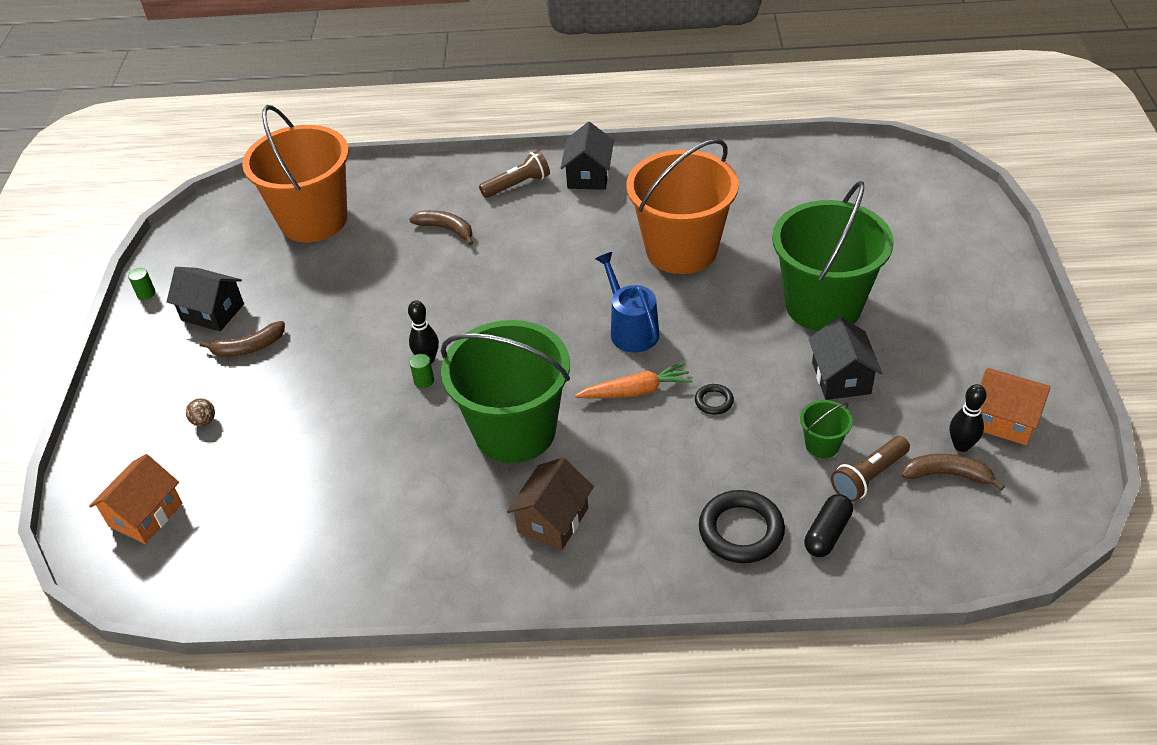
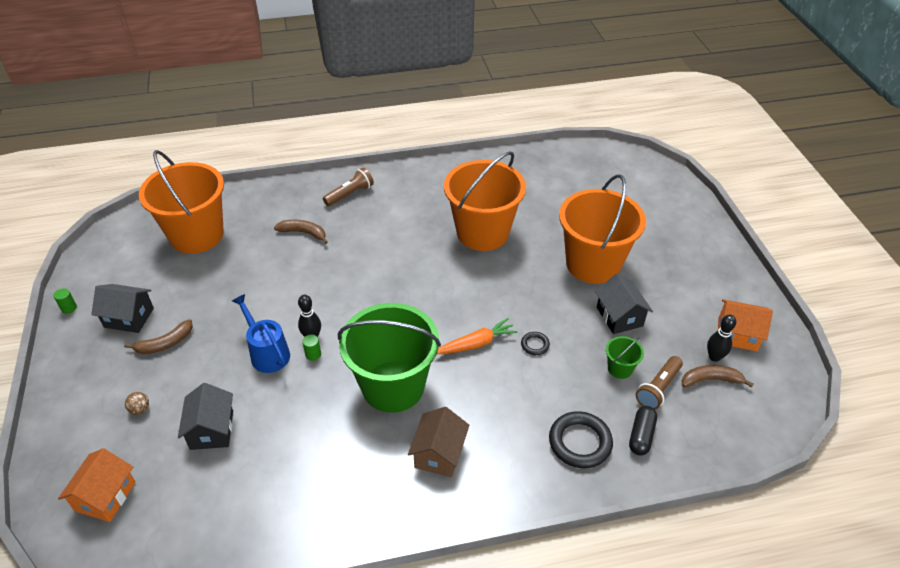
camera: 15 degrees left, 0 degrees up
black house [561,122,614,190] -> black house moved to [178,383,233,450]
blue watering can [595,252,659,352] -> blue watering can moved to [232,294,290,373]
green bucket [772,181,894,331] -> orange bucket [559,174,646,284]

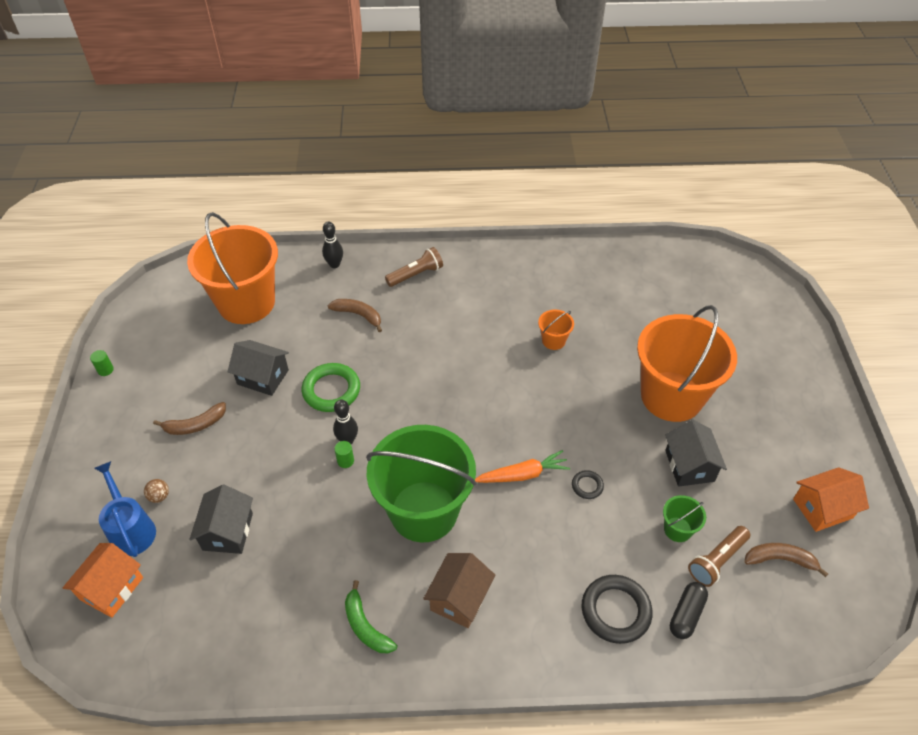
camera: 10 degrees right, 5 degrees up
black house [91,284,154,333] -> black house moved to [228,340,289,396]
blue watering can [232,294,290,373] -> blue watering can moved to [94,461,156,557]
orange bucket [444,151,526,251] -> orange bucket [538,310,574,350], size x0.40
black bowling pin [707,315,736,362] -> black bowling pin moved to [322,222,343,268]
orange house [718,299,773,351] -> orange house turned 45 degrees counterclockwise [793,467,869,532]
none -> green ring [302,363,360,412]
none -> green banana [345,580,397,653]

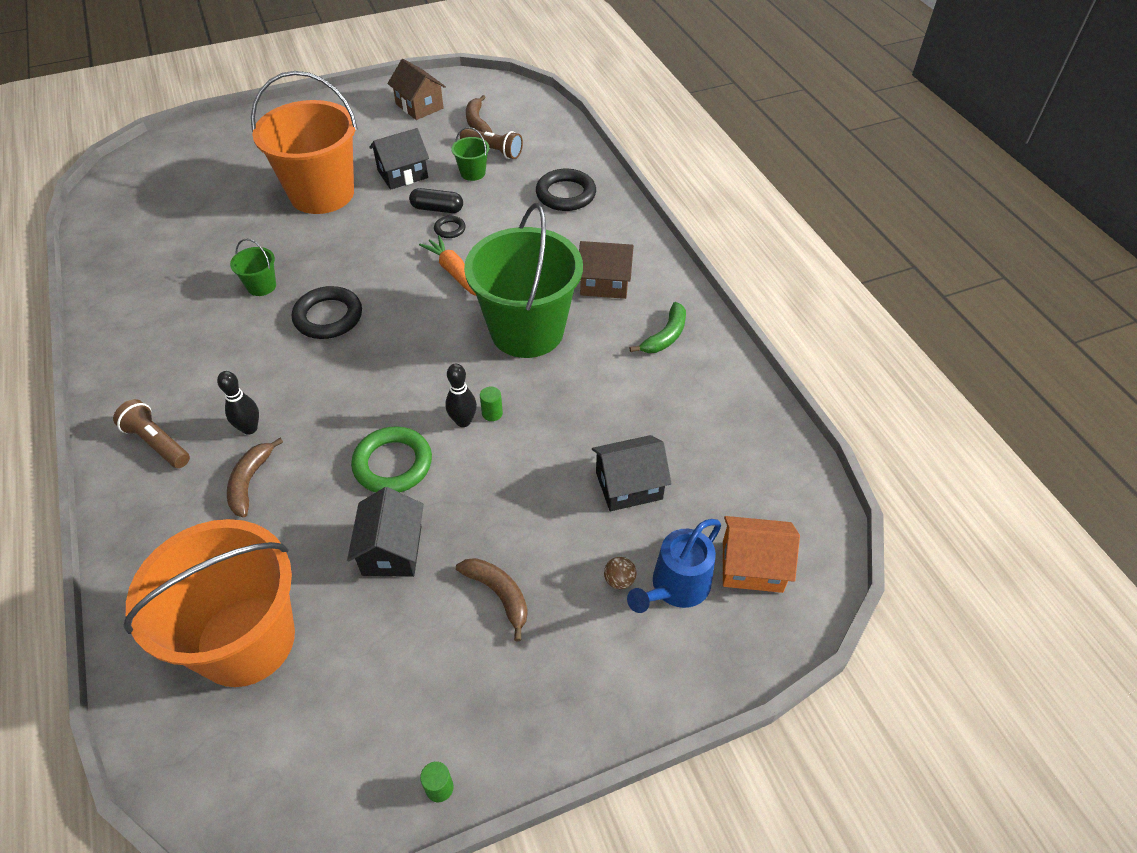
camera: 110 degrees left, 0 degrees up
black bowling pin [322,222,343,268] -> black bowling pin moved to [217,371,259,435]
orange bucket [538,310,574,350] -> green bucket [230,238,276,296]
black capsule [670,582,708,639] -> black capsule moved to [409,188,463,213]
orange house [793,467,869,532] -> brown house [387,59,446,120]
none -> black ring [292,286,362,339]

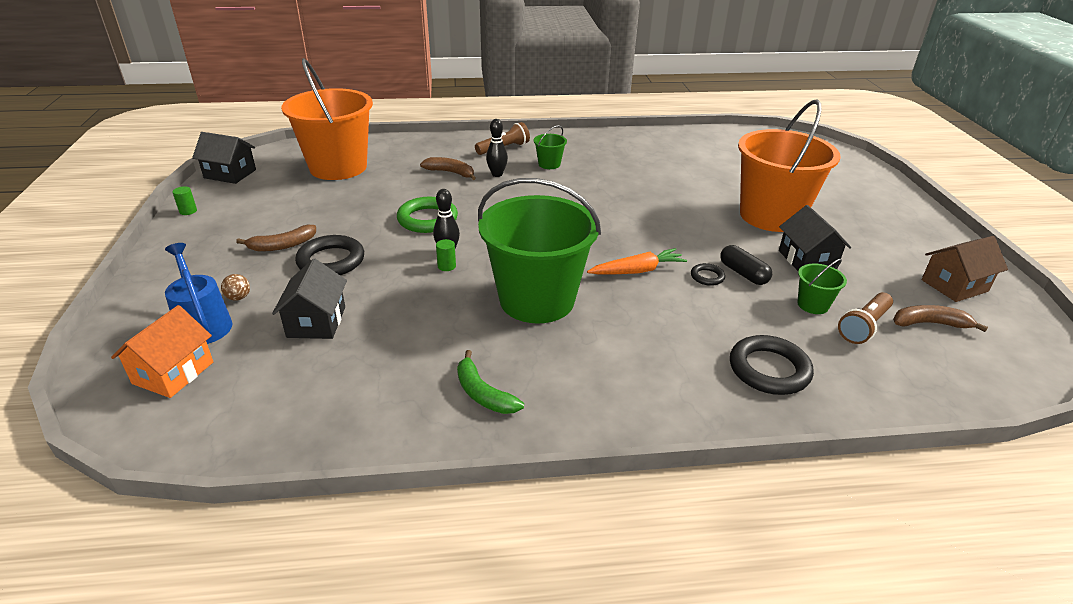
camera: 105 degrees right, 15 degrees down
green bucket [230,238,276,296] -> green bucket moved to [534,125,567,169]
black ring [292,286,362,339] -> black ring moved to [295,235,364,275]
black house [347,487,424,577] -> black house moved to [192,132,256,184]
black capsule [409,188,463,213] -> black capsule turned 60 degrees counterclockwise [720,245,772,285]
brown house [579,241,634,299] -> none

